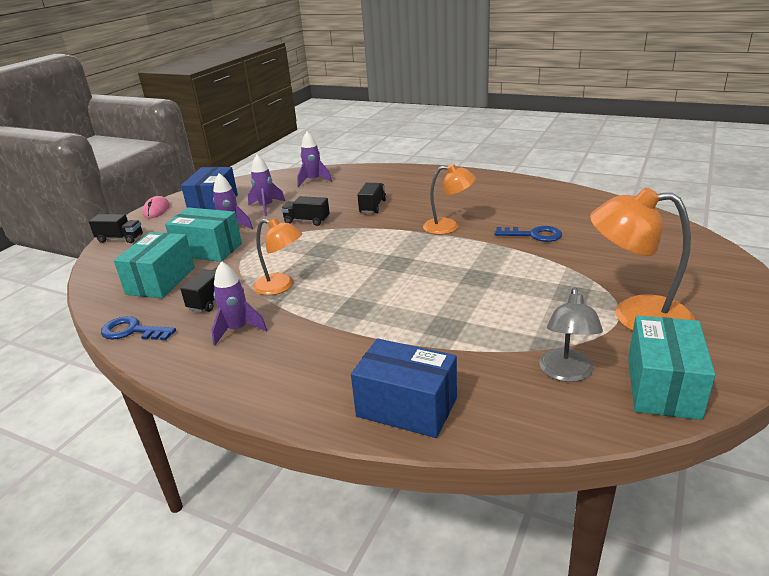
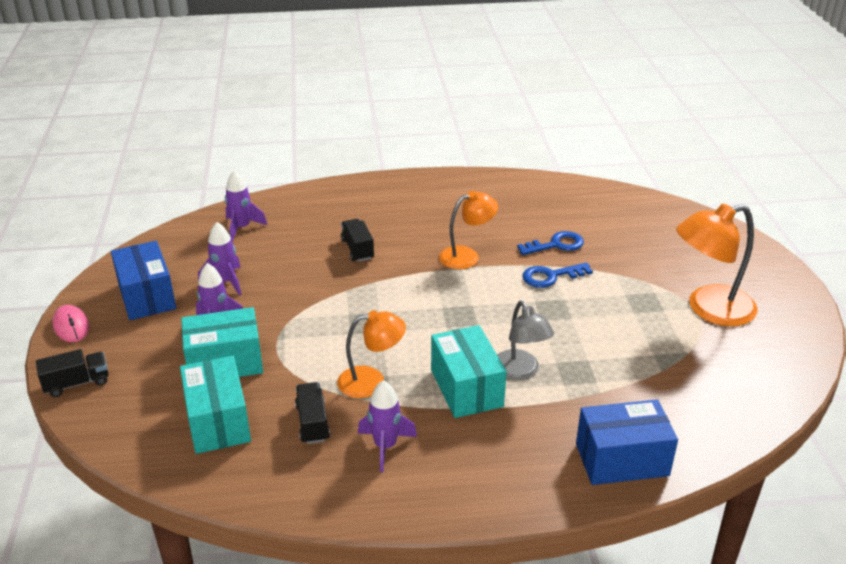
camera: 35 degrees left, 5 degrees up
blue key [101,316,176,340] -> blue key moved to [522,262,593,288]
black truck [281,196,330,226] -> none
grey lamp [539,287,603,382] -> grey lamp moved to [497,301,554,380]
turquoise box [628,316,716,420] -> turquoise box moved to [431,325,506,418]

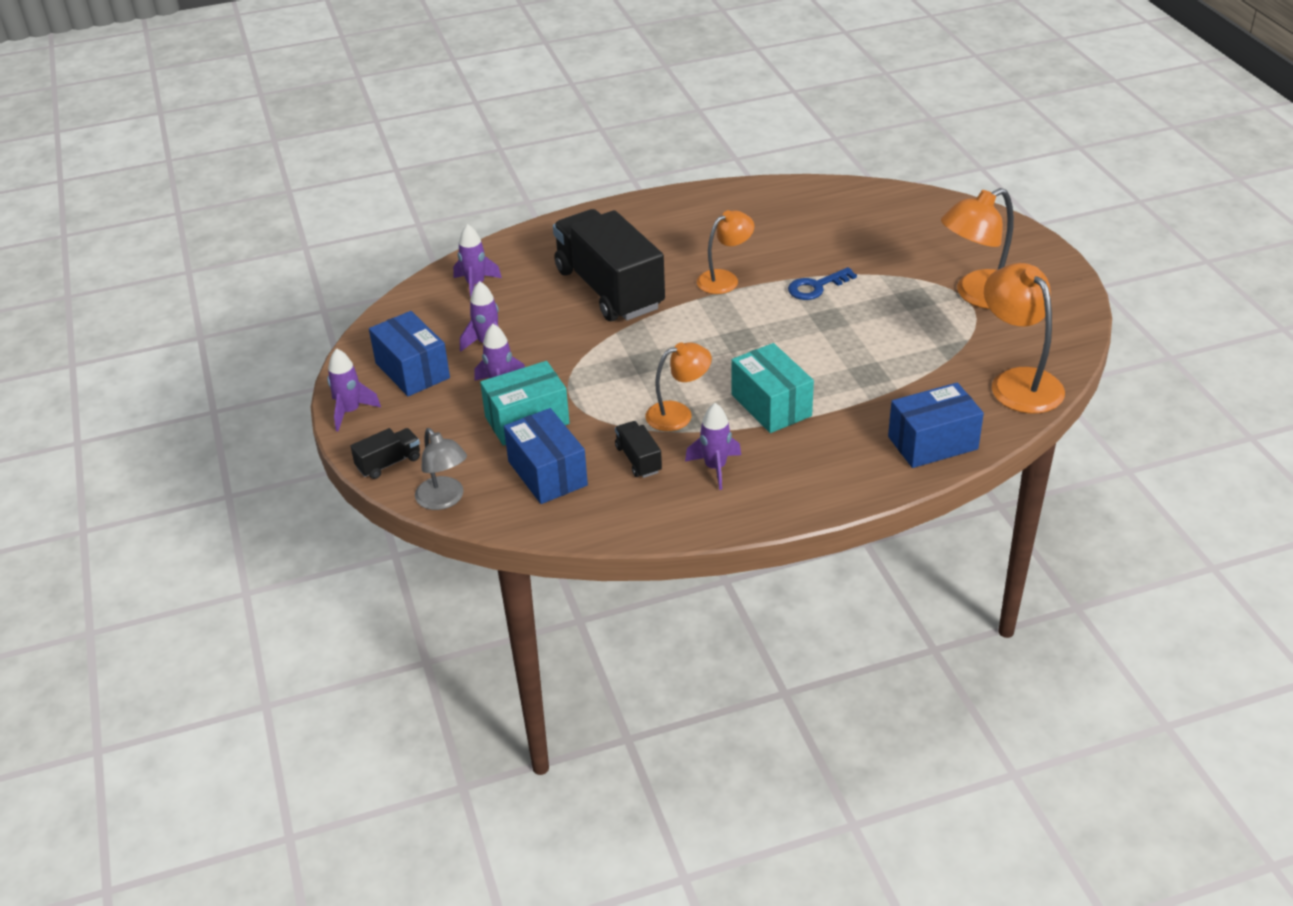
camera: 10 degrees left, 5 degrees up
pink mouse [53,305,89,342] -> purple rocket [327,348,381,431]
turquoise box [180,356,251,454] -> blue box [504,408,588,504]
black truck [341,219,374,262] -> black truck [553,209,665,321], size x2.47
grey lamp [497,301,554,380] -> grey lamp moved to [415,428,467,510]
blue key [517,231,584,255] -> none
none -> orange lamp [984,263,1065,414]

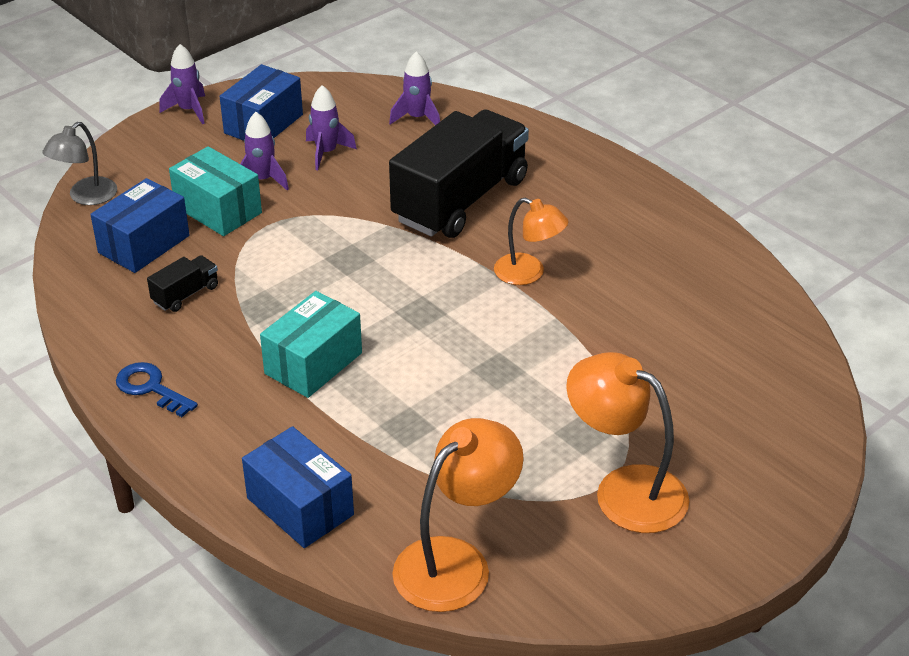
camera: 65 degrees right, 0 degrees up
black truck [350,428,420,479] -> none
orange lamp [645,342,712,431] -> none
purple rocket [685,403,741,490] -> none
blue key [788,267,857,300] -> blue key moved to [116,362,198,417]

